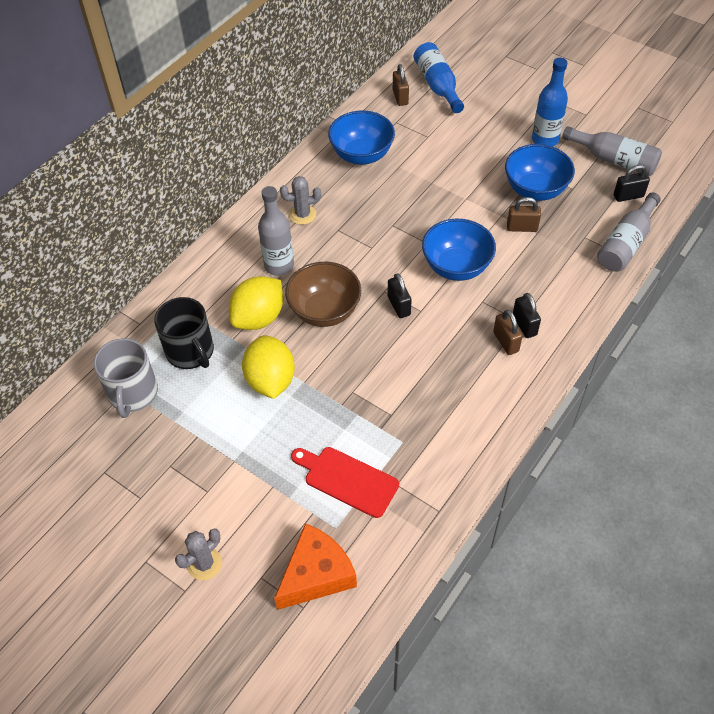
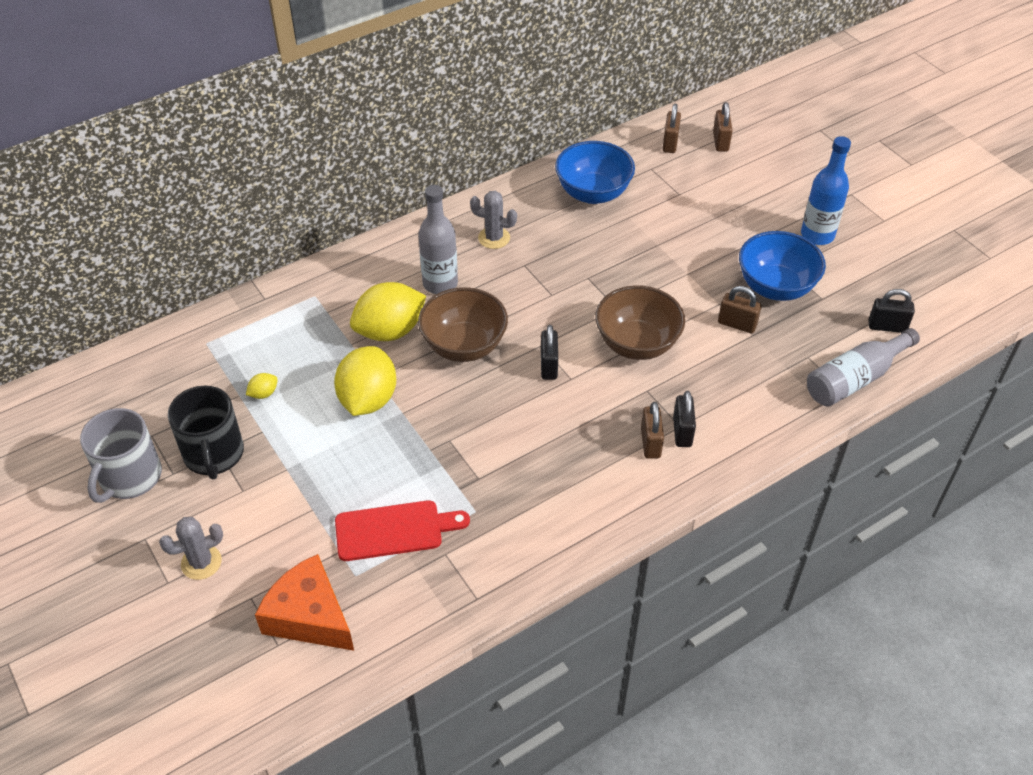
camera: 20 degrees right, 5 degrees down
grey mug [94,338,158,418] -> grey mug moved to [80,408,162,503]
black mug [154,297,214,369] -> black mug moved to [168,386,244,479]
orange cheese [274,523,357,610] -> orange cheese turned 120 degrees counterclockwise [255,554,354,651]
red cutting board [291,447,399,518] -> red cutting board turned 120 degrees clockwise [335,500,470,561]
blue bottle [414,42,464,113] -> brown padlock [713,102,733,152]
blue bowl [422,219,496,281] -> brown bowl [595,285,685,360]
grey bottle [562,126,662,176] -> none
none -> yellow lemon [246,373,278,399]

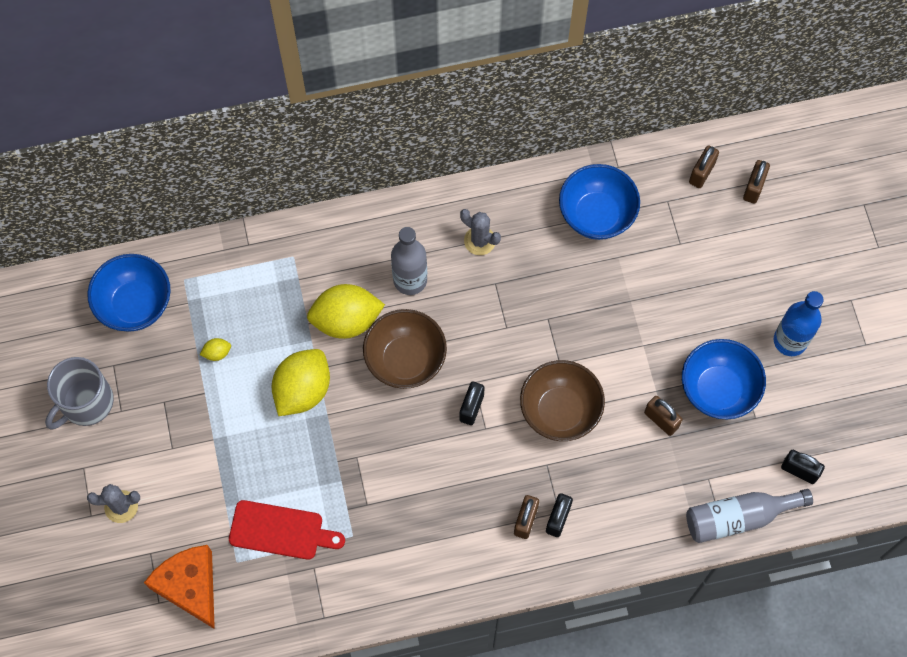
camera: 20 degrees right, 20 degrees up
black mug [168,386,244,479] -> none
none -> blue bowl [87,254,171,332]

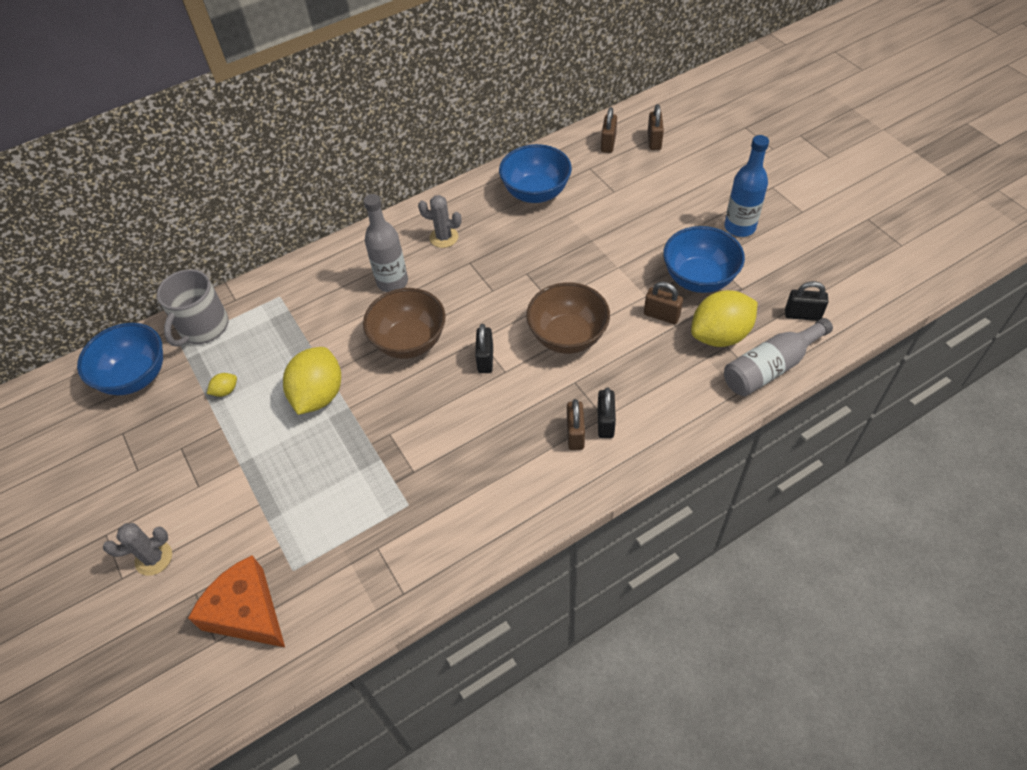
camera: 15 degrees left, 15 degrees down
grey mug [45,357,114,430] -> grey mug moved to [157,269,229,347]
red cutting board [229,500,345,560] -> none
yellow lemon [307,284,385,339] -> yellow lemon moved to [691,290,757,347]

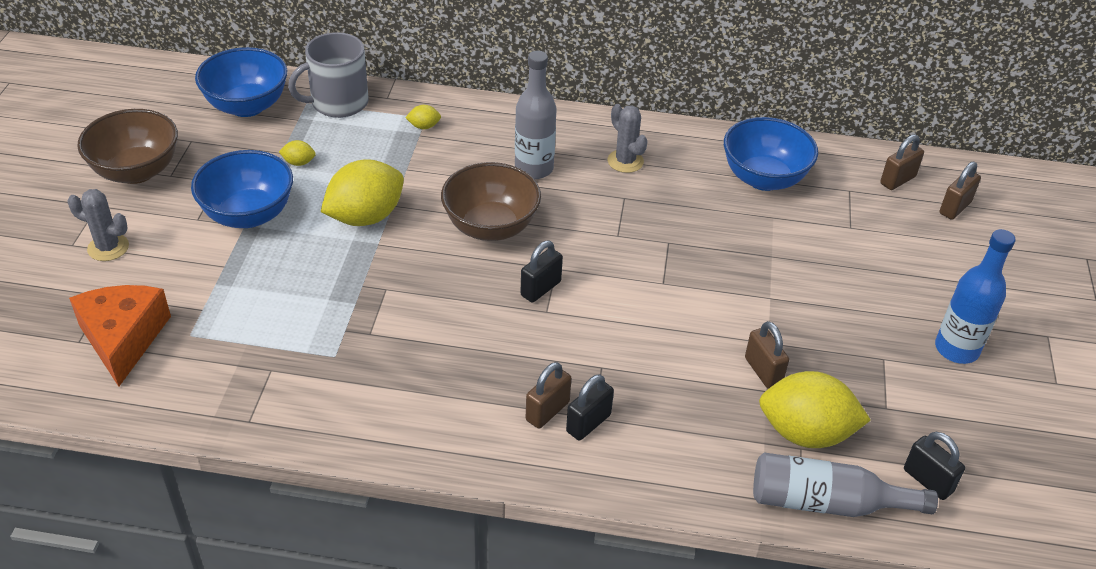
camera: 35 degrees right, 10 degrees down
brown bowl [526,282,610,354] -> brown bowl moved to [77,109,178,184]
blue bowl [663,226,745,293] -> blue bowl moved to [191,150,293,228]
none -> yellow lemon [405,105,441,129]

